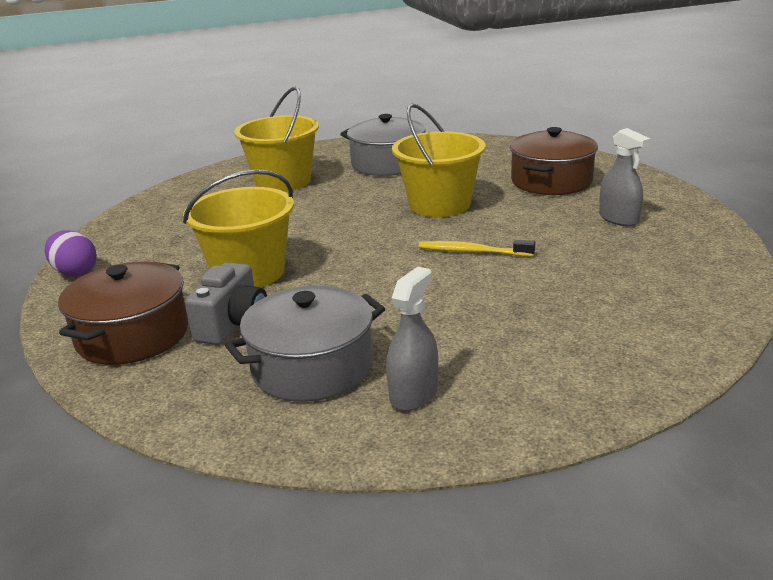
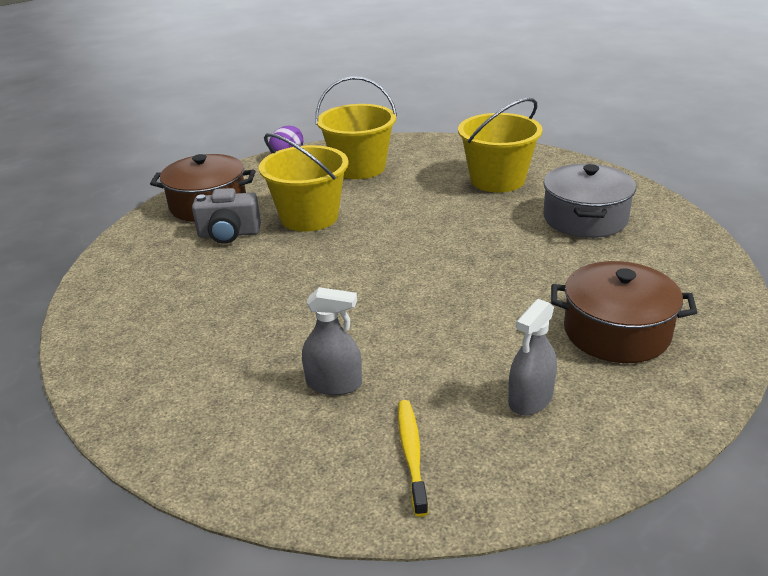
camera: 70 degrees right, 5 degrees up
grey pot [225,286,385,402] -> none
grey spray bottle [386,267,438,411] -> grey spray bottle moved to [302,287,362,395]
yellow bucket [392,104,485,217] -> yellow bucket moved to [315,76,397,179]
yellow toothbrush [419,240,535,257] -> yellow toothbrush moved to [398,400,428,517]

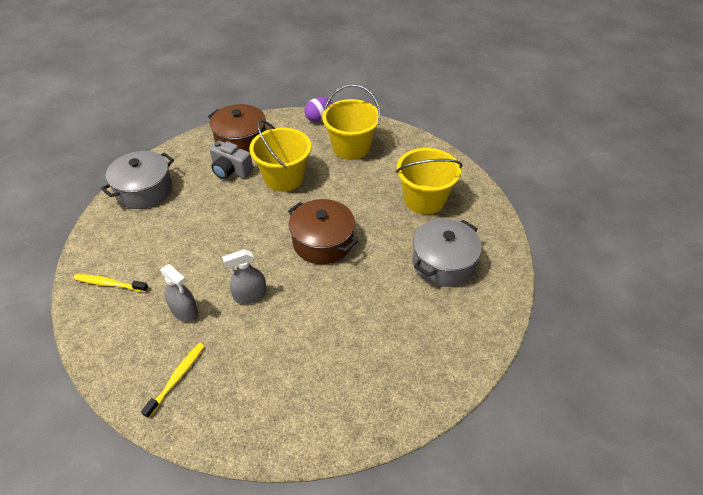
camera: 30 degrees right, 15 degrees up
grey spray bottle [508,299,557,416] -> grey spray bottle moved to [222,249,267,304]
brown pot [551,261,698,363] -> brown pot moved to [288,199,358,264]
none -> yellow toothbrush [74,274,149,292]
none -> grey pot [101,151,174,209]

